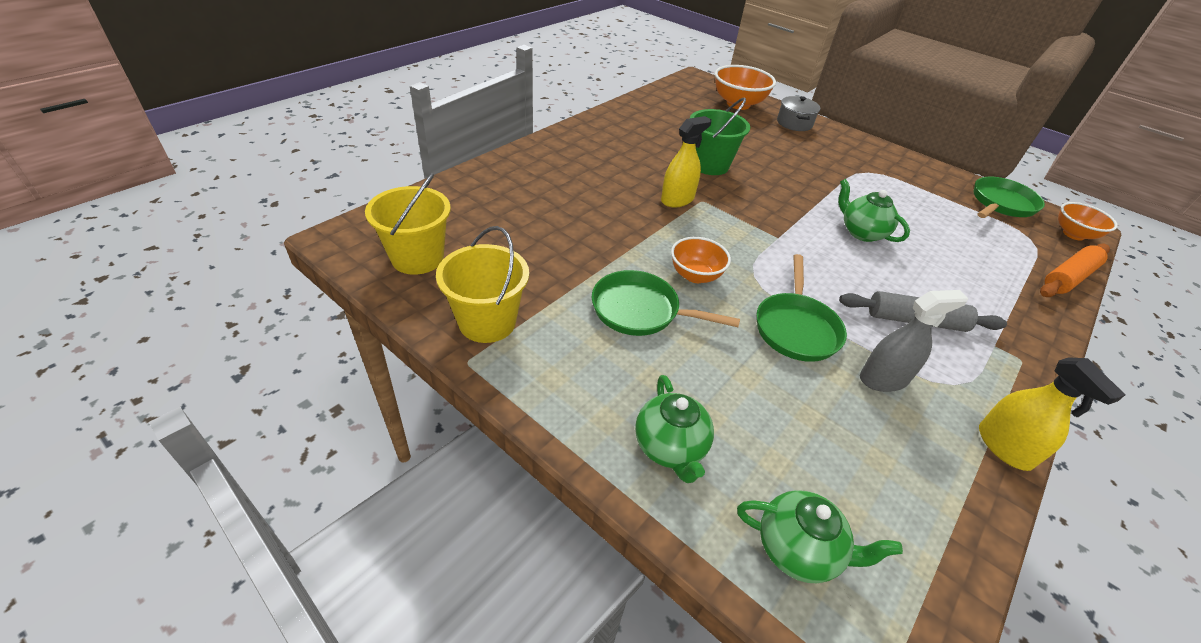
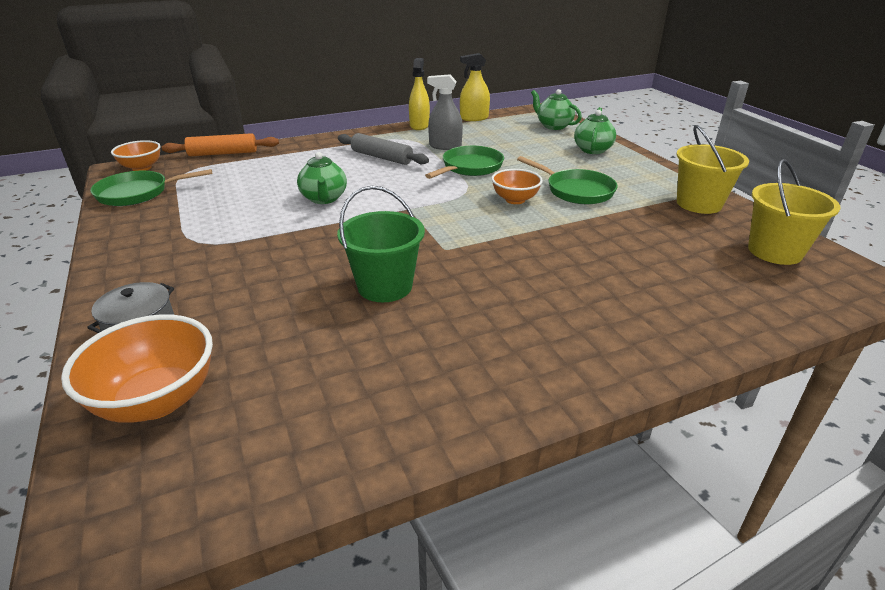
camera: 150 degrees left, 10 degrees down
yellow spray bottle [661,116,712,207] -> yellow spray bottle moved to [460,53,490,121]

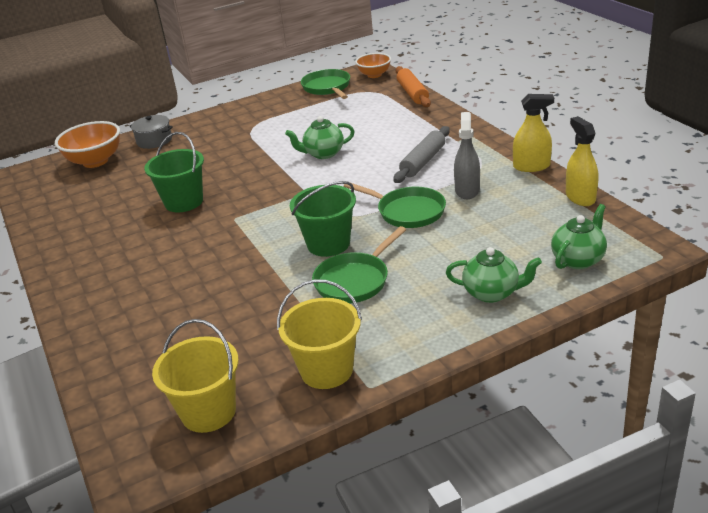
camera: 90 degrees right, 0 degrees up
orange bowl [491,169,543,204] -> green bucket [290,181,356,257]

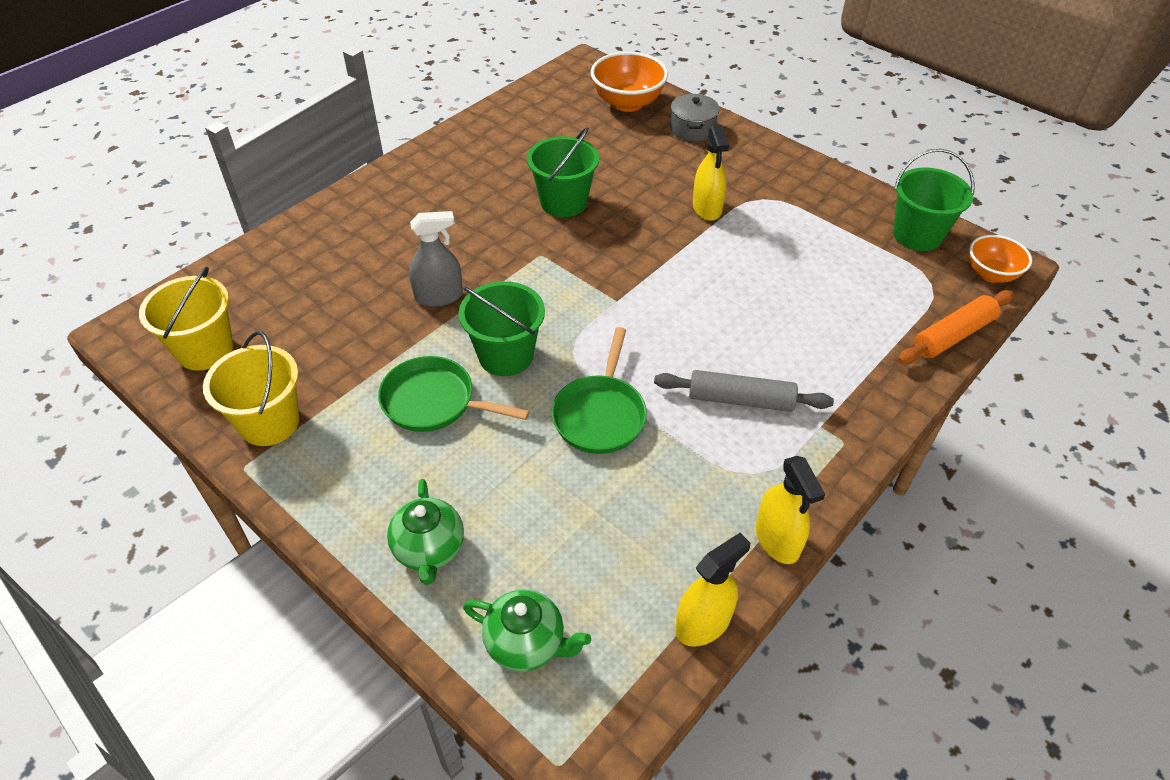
camera: 65 degrees right, 15 degrees up
green teapot [285,116,355,159] -> none
green pan [301,69,350,99] -> green bucket [893,149,975,251]
grey spray bottle [454,112,480,199] -> grey spray bottle moved to [409,211,463,307]
none -> yellow spray bottle [693,125,729,221]

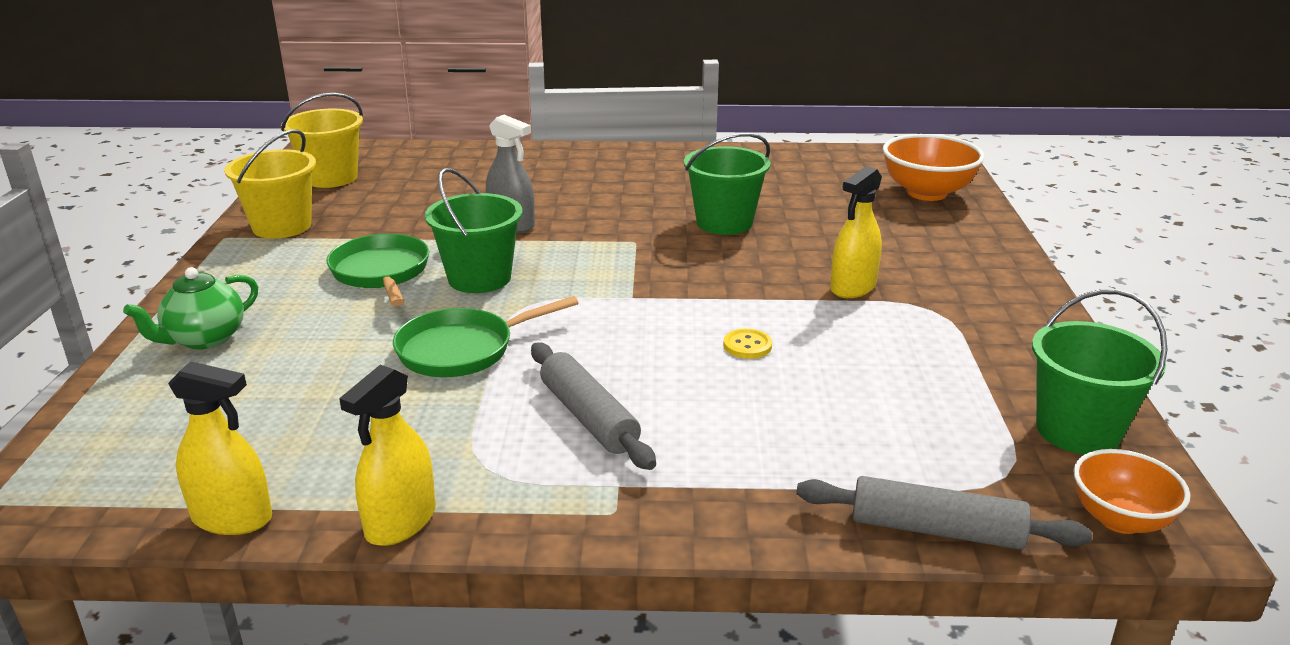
camera: 50 degrees right, 20 degrees down
green teapot [463,590,591,672] -> none
grey pot [670,94,720,141] -> none
orange rolling pin [897,290,1014,365] -> grey rolling pin [796,476,1092,549]
none -> yellow button [723,329,772,359]

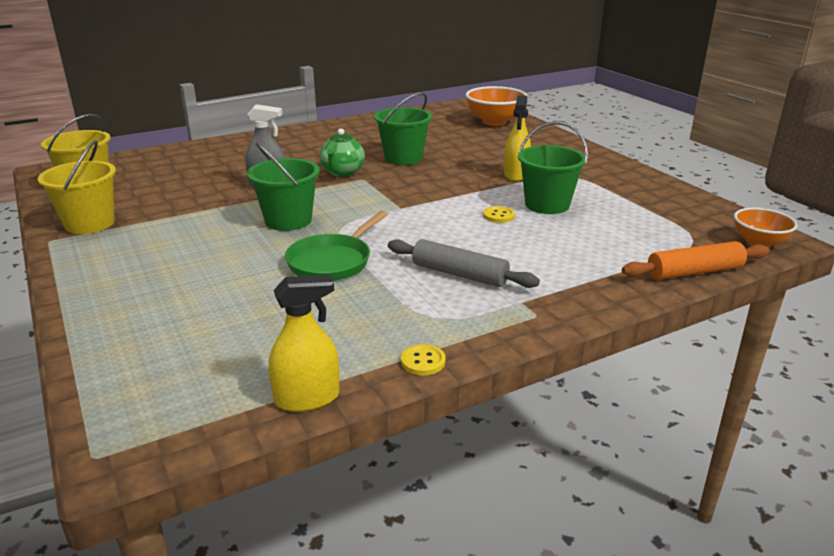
camera: 30 degrees left, 0 degrees up
green teapot [123,267,258,350] -> green teapot moved to [319,128,365,177]
green pan [326,234,429,306] -> none
yellow spray bottle [339,365,436,546] -> yellow button [401,344,446,375]
grey rolling pin [796,476,1092,549] -> orange rolling pin [622,241,770,280]
green bucket [1032,289,1168,455] -> green bucket moved to [518,122,588,214]

